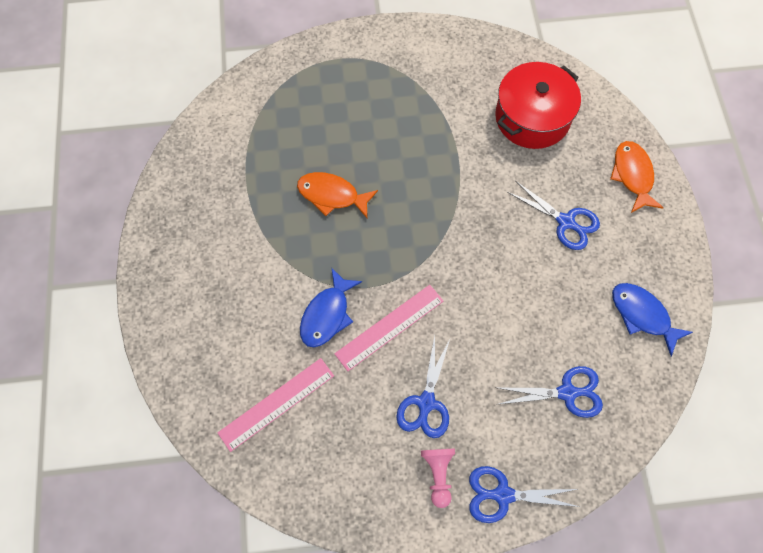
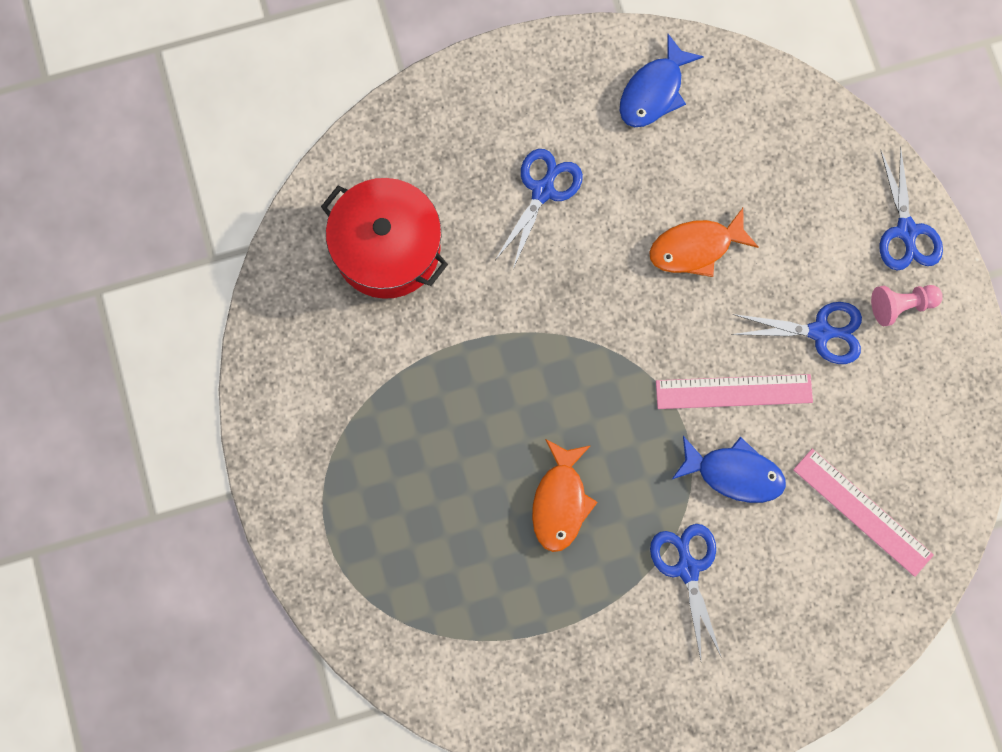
camera: 100 degrees left, 10 degrees up
pink ruler [334,285,443,371] -> pink ruler turned 45 degrees counterclockwise [656,374,813,409]
blue scissors [496,366,603,418] -> blue scissors moved to [650,524,722,660]
orange fish [610,141,664,213] -> orange fish moved to [649,208,759,277]

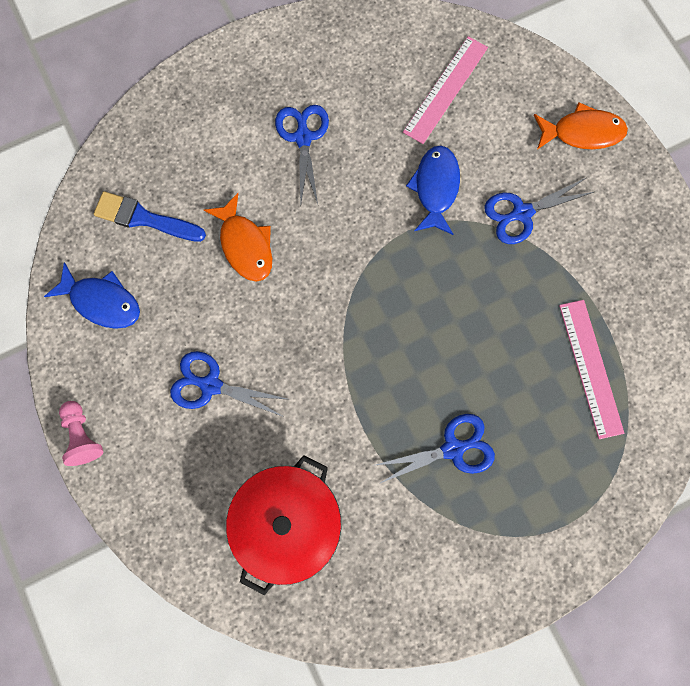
camera: 100 degrees left, 0 degrees up
orange fish [532,439,598,552] -> orange fish moved to [534,102,628,149]
pink ruler [656,374,813,409] -> pink ruler moved to [559,300,624,439]
pink pawn [871,285,943,326] -> pink pawn moved to [59,401,103,466]
blue scissors [880,146,943,271] -> blue scissors moved to [372,414,495,484]
none -> blue brush [94,191,206,242]

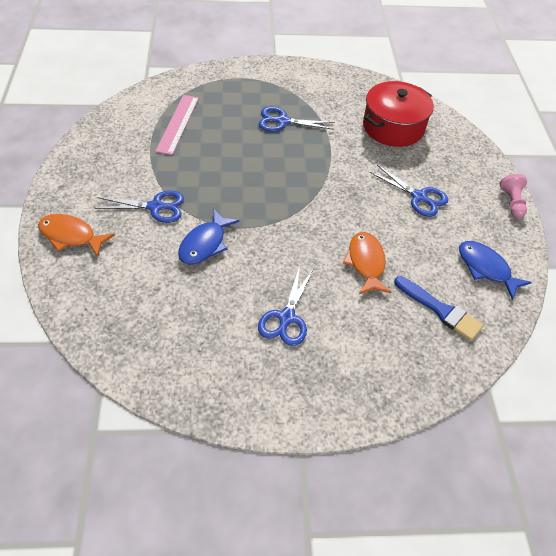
camera: 160 degrees left, 25 degrees down
pink ruler [403,36,488,144] -> none

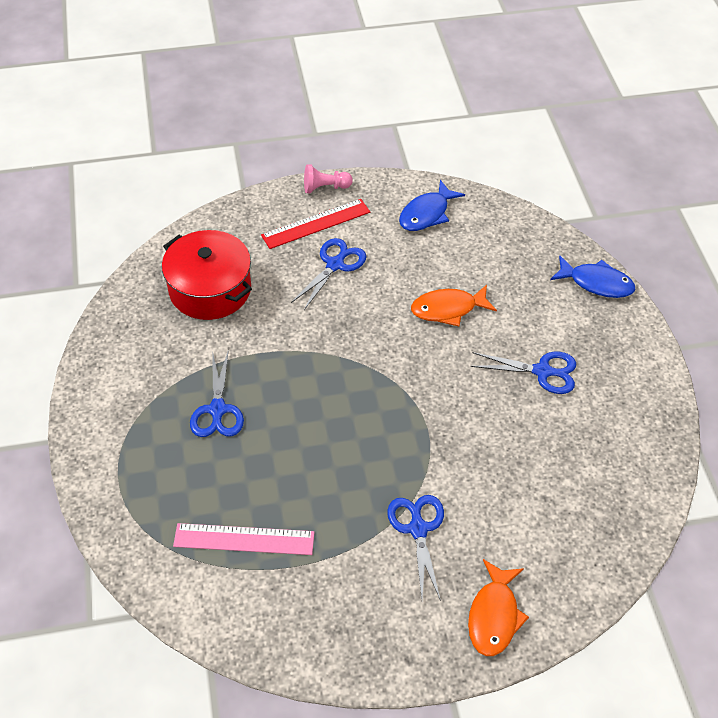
camera: 95 degrees left, 0 degrees up
blue fish [178,209,239,265] -> blue fish moved to [550,255,635,298]
blue brush [394,276,483,341] -> none
none -> red ruler [261,199,370,249]

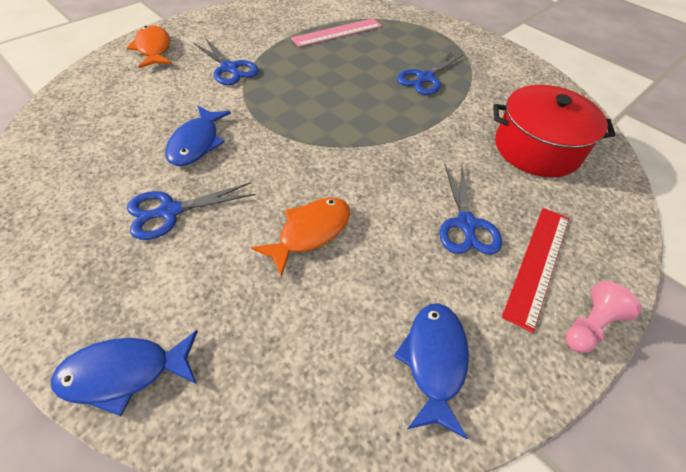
camera: 145 degrees right, 0 degrees up
blue scissors [190,349,244,437] -> blue scissors turned 105 degrees counterclockwise [397,51,463,95]
none -> blue fish [165,106,231,166]

